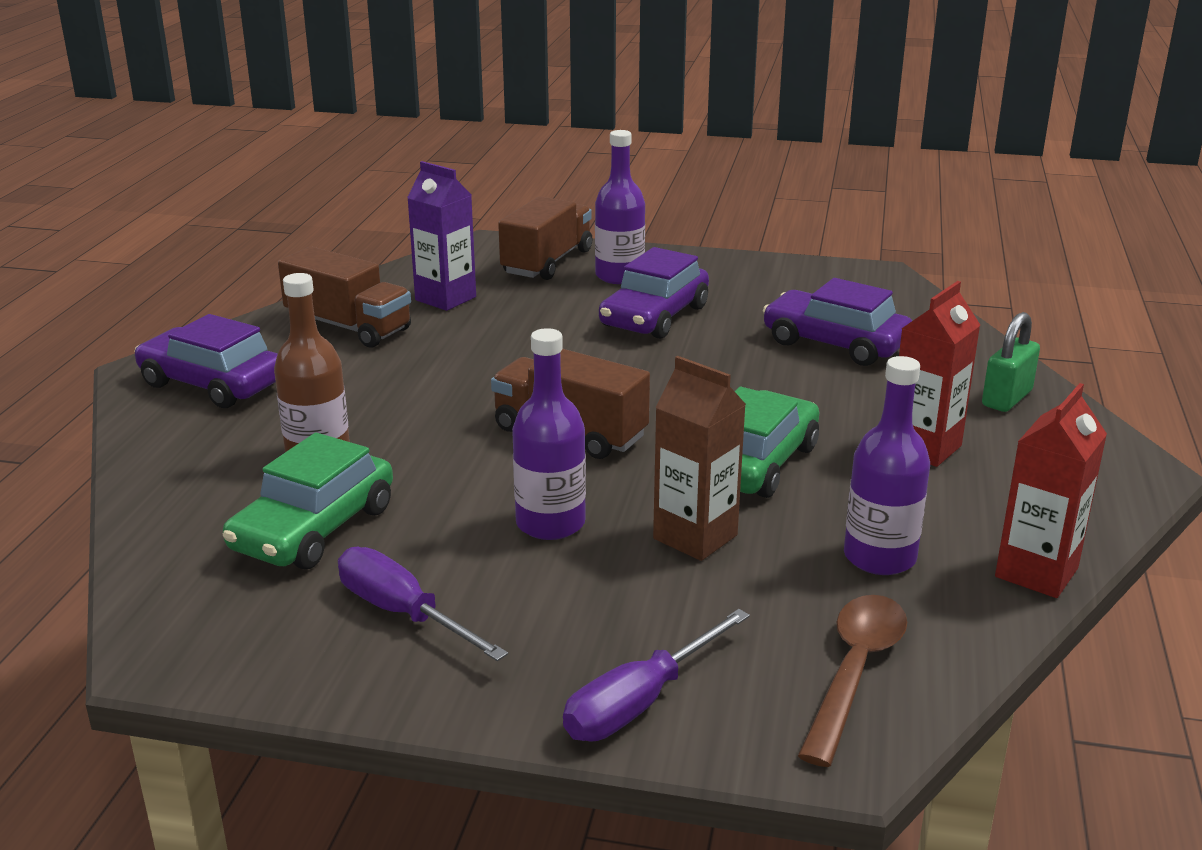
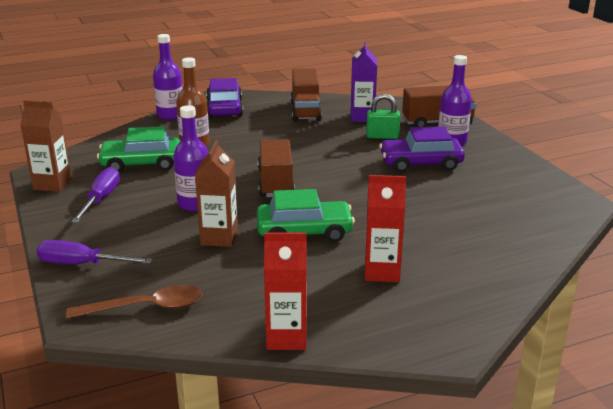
camera: 55 degrees right, 0 degrees up
purple car [762,278,912,366] -> none
purple bottle [844,356,930,575] -> purple bottle moved to [153,34,182,120]
green padlock [982,312,1040,412] -> green padlock moved to [366,94,400,139]
none -> brown carton [20,100,72,192]

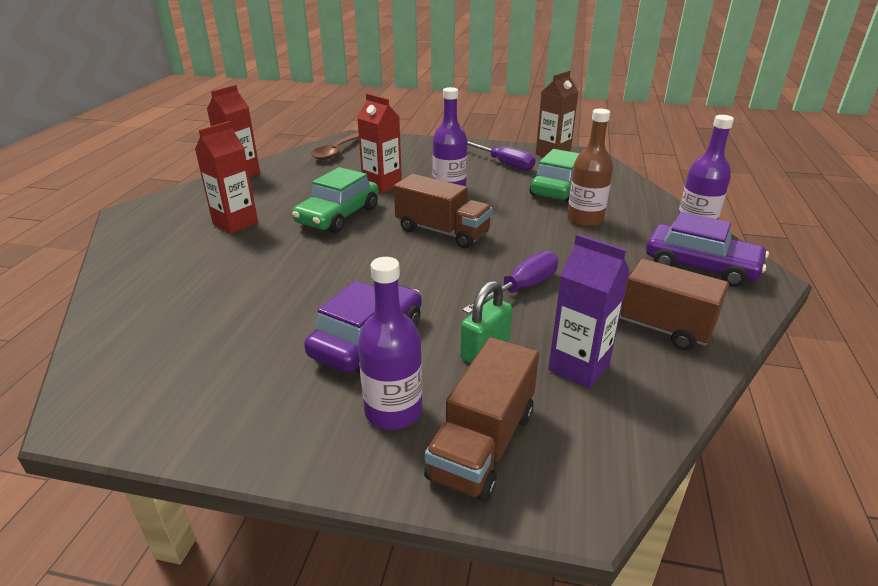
camera: 125 degrees right, 5 degrees up
purple screwdriver [36,240,153,264] -> purple screwdriver moved to [462,251,558,314]
brown carton [195,140,238,247] -> red carton [357,93,402,194]

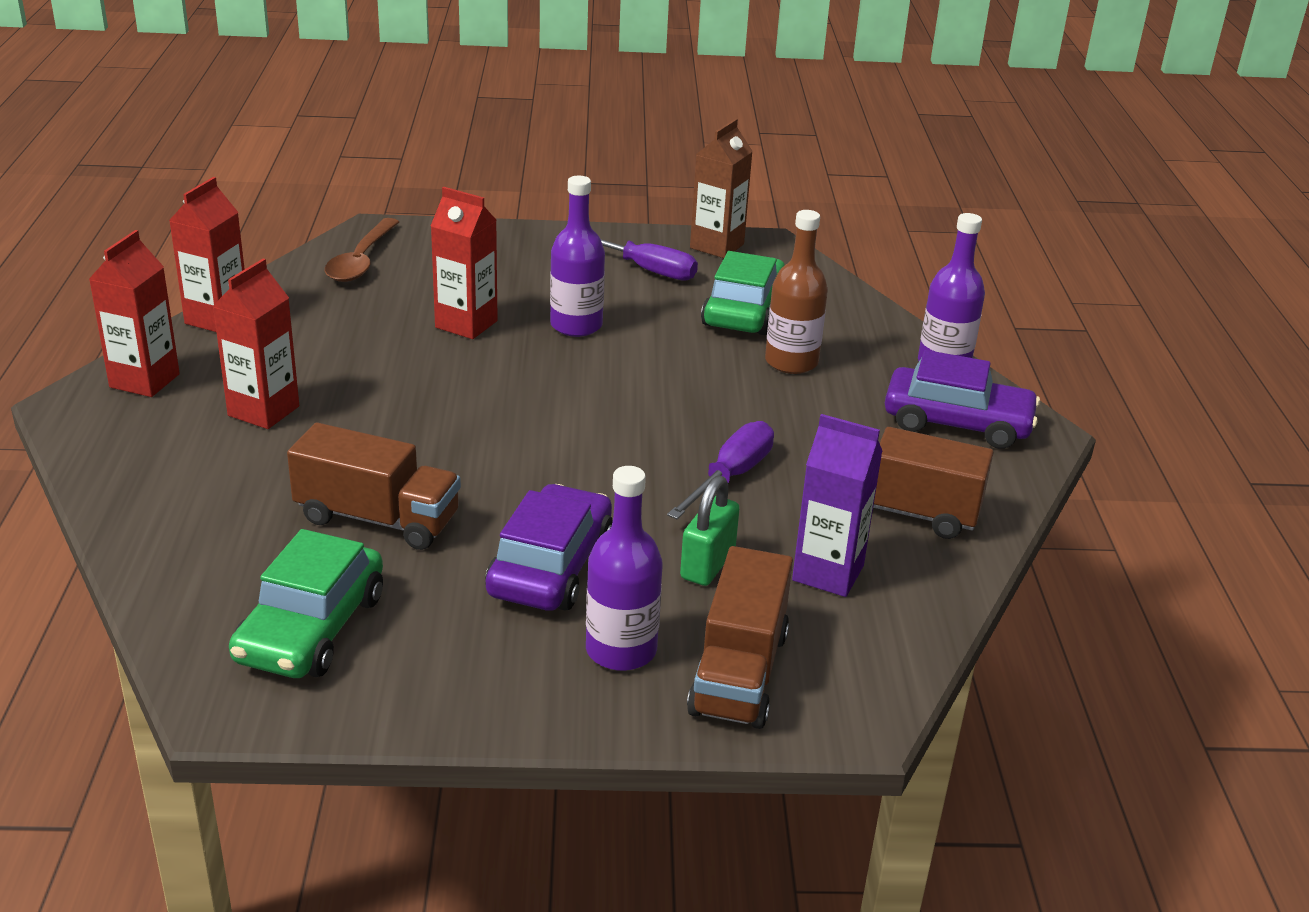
camera: 15 degrees left, 0 degrees up
green car [292,167,379,233] -> green car moved to [229,529,383,678]
brown truck [394,174,493,248] -> brown truck moved to [287,423,461,550]
none -> red carton [89,230,180,397]

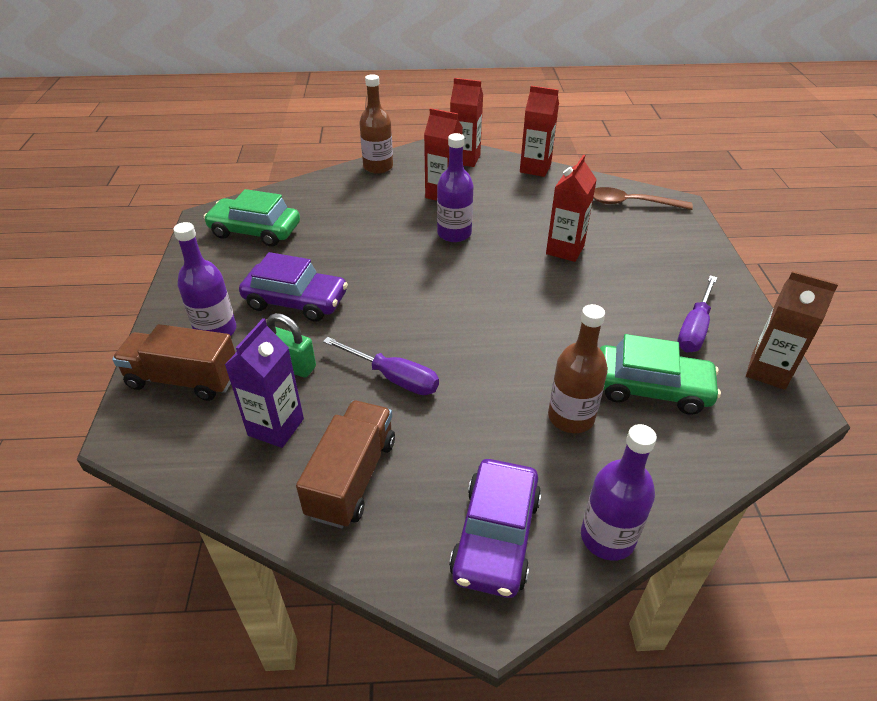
camera: 90 degrees right, 10 degrees up
brown truck [287,423,461,550] -> none
purple bottle [550,176,605,337] -> purple bottle moved to [437,133,474,242]
none -> brown bottle [359,74,393,174]

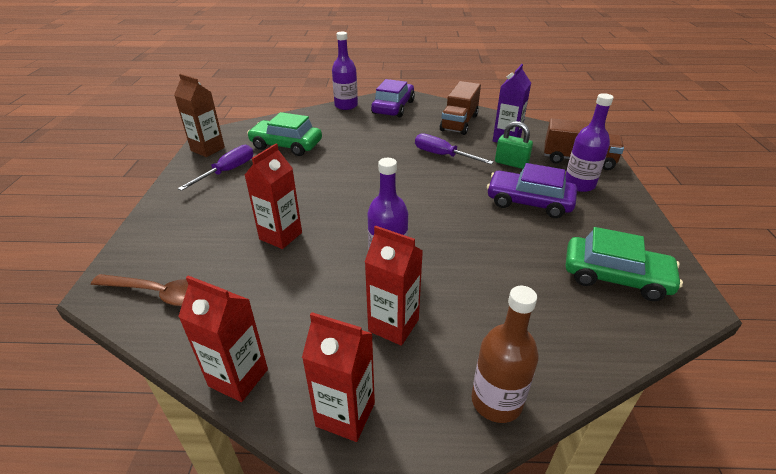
camera: 175 degrees left, 5 degrees down
brown bottle [548,304,608,433] -> none

